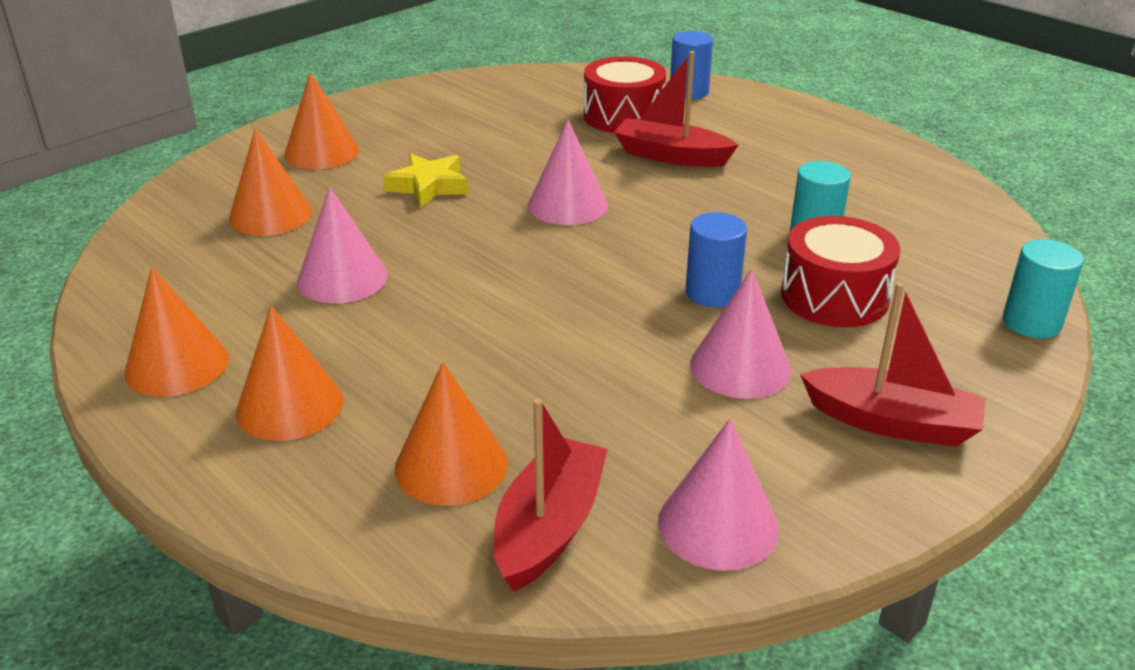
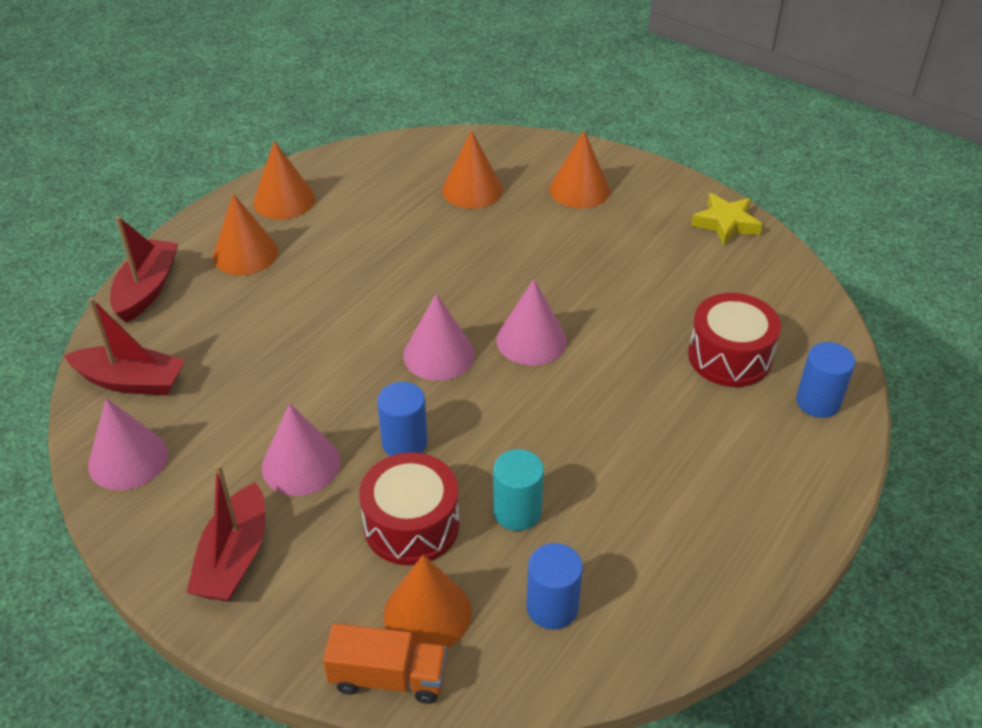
camera: 80 degrees right, 10 degrees up
pink cone [297,187,388,304] -> pink cone moved to [403,293,475,381]
yellow star [383,153,468,208] -> yellow star moved to [691,193,762,246]
orange cone [395,362,508,506] -> orange cone moved to [384,555,472,650]
red boat [614,51,739,167] -> red boat moved to [110,216,178,323]
turquoise cylinder [1003,239,1084,338] -> orange truck [323,623,447,704]
none -> blue cylinder [526,543,583,629]

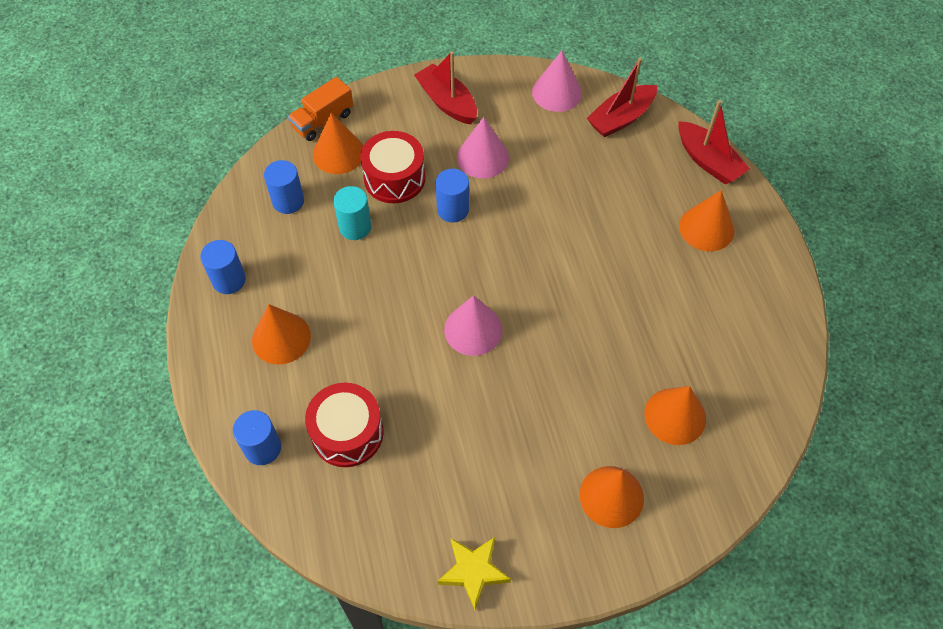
camera: 130 degrees right, 15 degrees up
orange cone [253,141,315,220] -> orange cone moved to [252,304,311,365]
pink cone [403,293,475,381] -> none
none -> blue cylinder [200,240,246,294]

